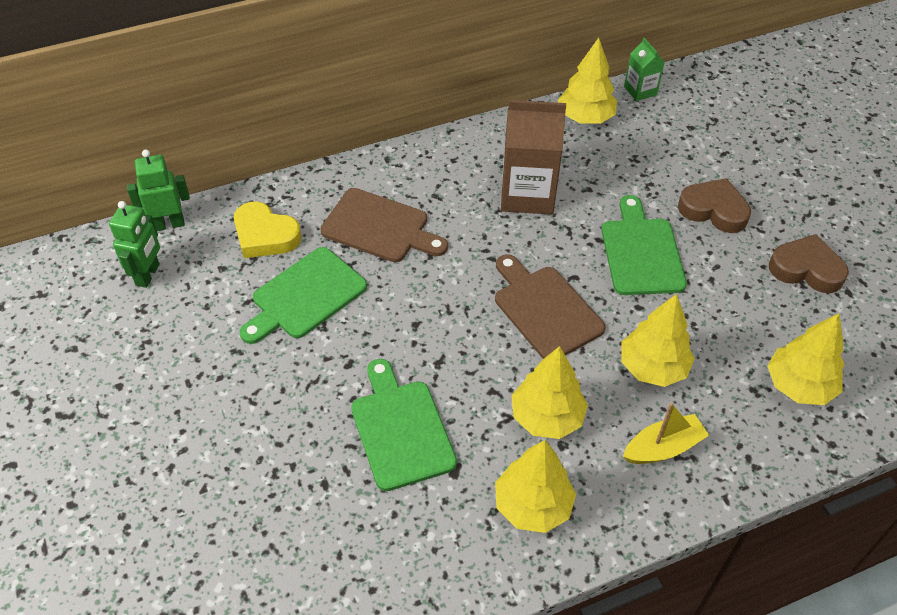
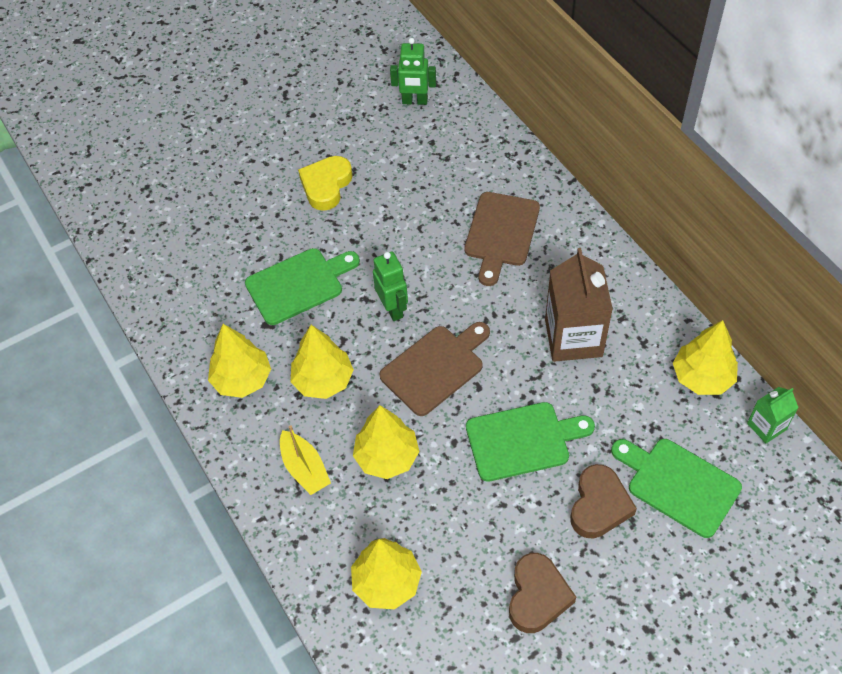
camera: 85 degrees right, 5 degrees up
green robot [127,150,190,231] -> green robot moved to [373,251,408,321]
yellow heart [234,202,301,258] -> yellow heart moved to [298,156,353,211]
green cutting board [240,247,367,344] -> green cutting board moved to [611,439,742,538]

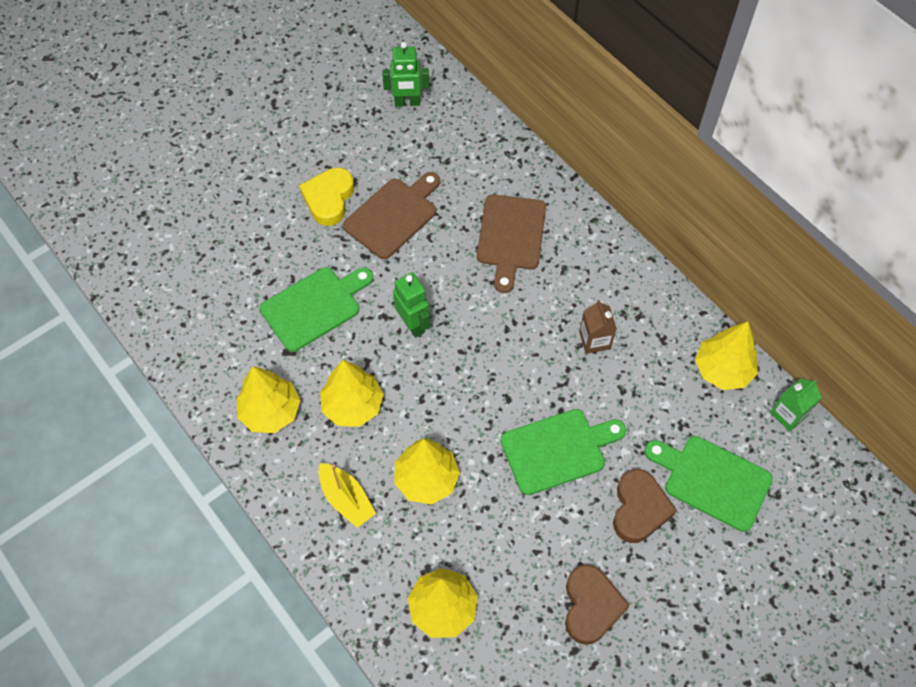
camera: 10 degrees left, 5 degrees up
brown cutting board [379,322,490,416] -> brown cutting board moved to [343,172,440,259]
brown carton [545,248,613,362] -> brown carton [579,300,617,354], size x0.52

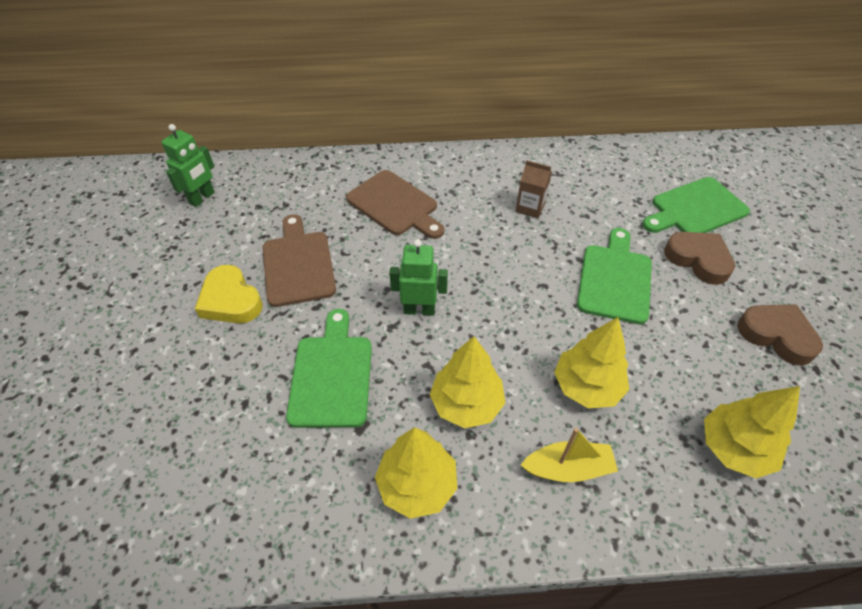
camera: 55 degrees left, 10 degrees down
yellow tree [695,321,758,390] -> none
green carton [770,378,822,432] -> none

